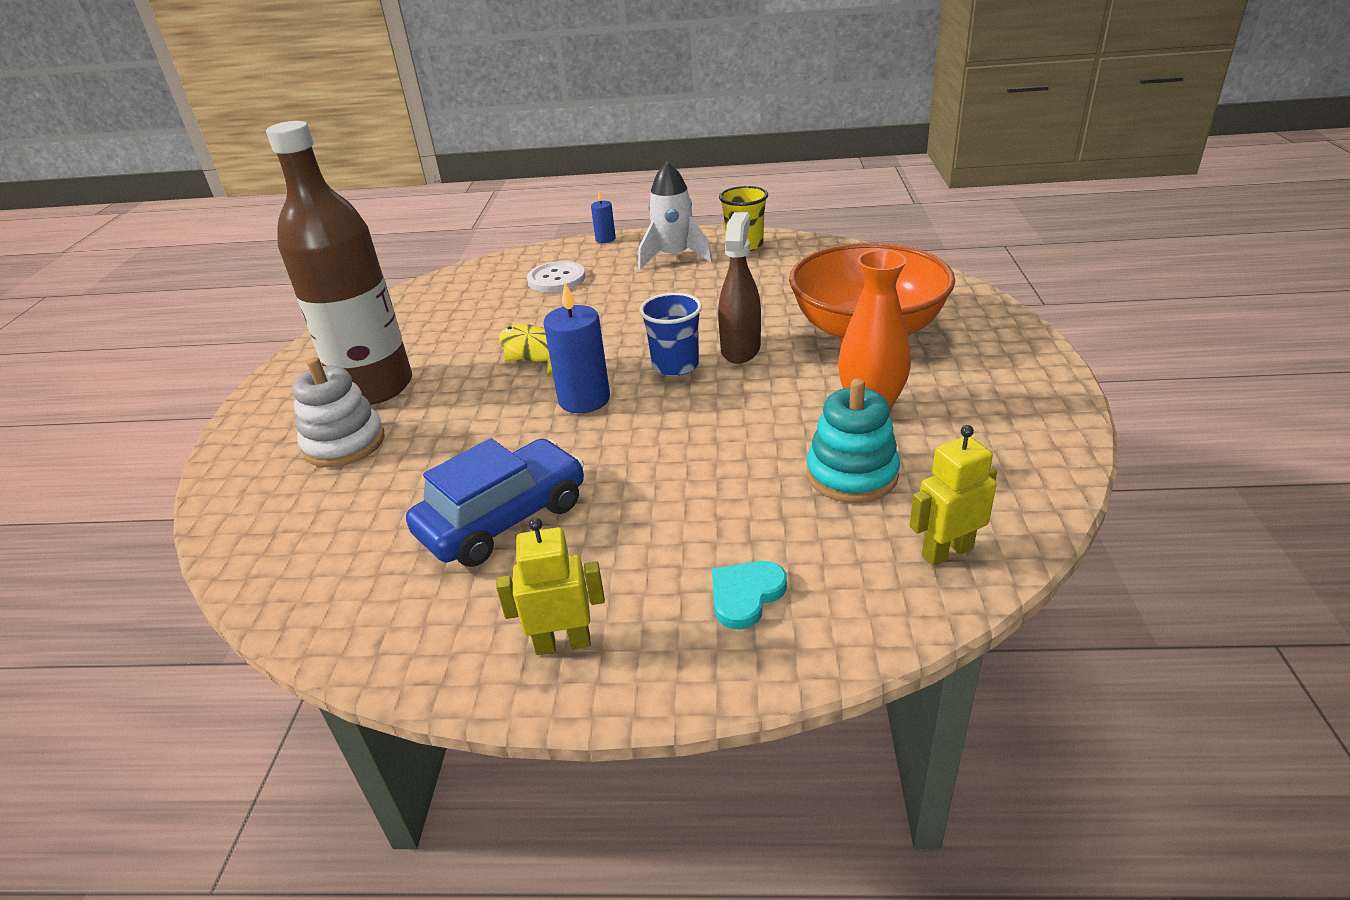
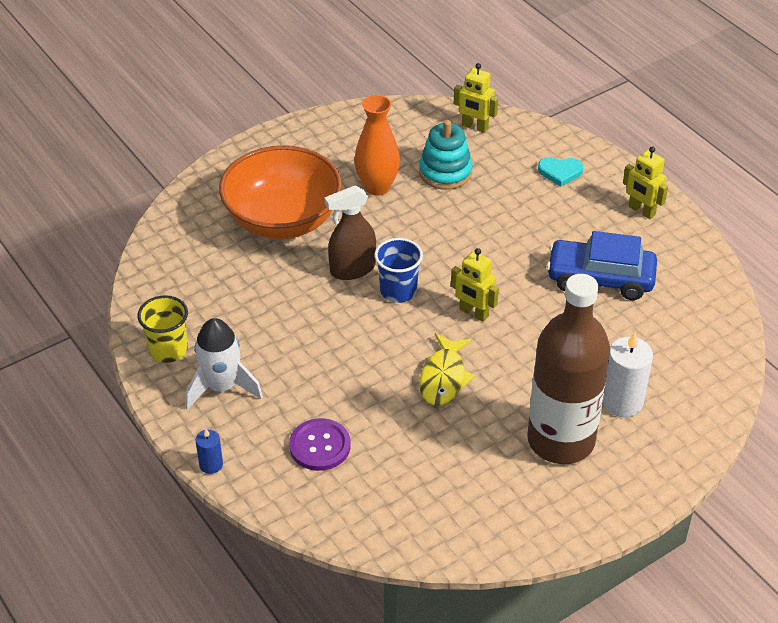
camera: 130 degrees left, 10 degrees up
white stacking toy [292,357,384,467] -> white candle [603,332,653,417]
white button [527,261,586,292] -> purple button [289,418,350,471]
blue candle [543,282,610,413] -> yellow robot [451,248,499,322]

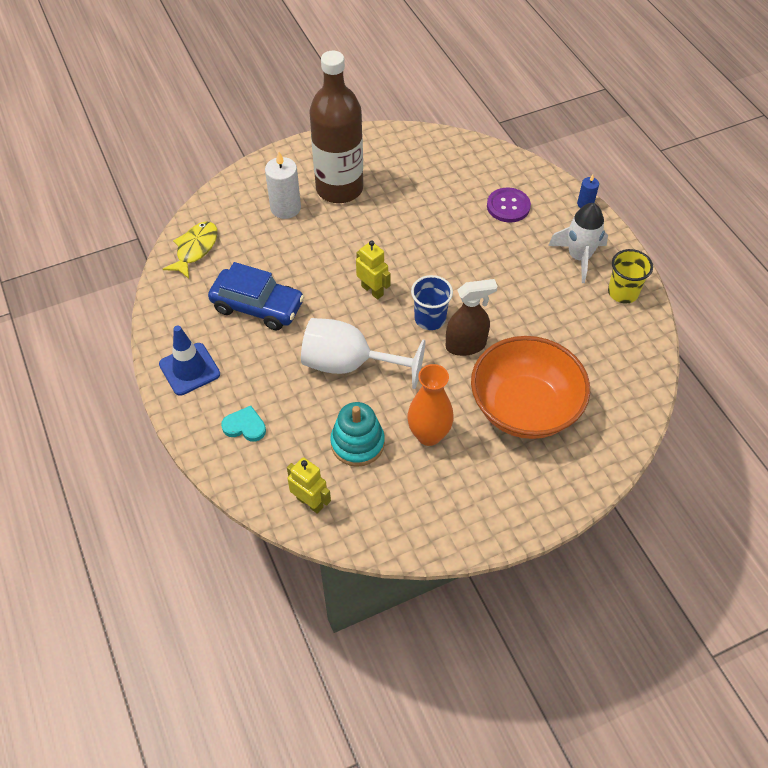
camera: 170 degrees left, 10 degrees up
yellow fish [419,333,475,406] -> yellow fish moved to [163,221,218,279]
yellow robot [623,146,668,219] -> blue traffic cone [159,325,220,396]
none -> white goblet [301,318,425,389]

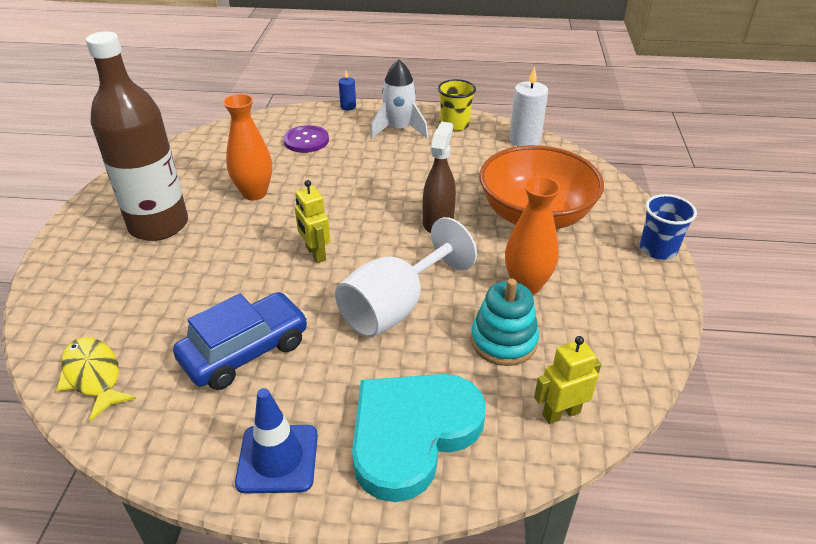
camera: 60 degrees left, 15 degrees down
turquoise heart [221,406,266,442] -> turquoise heart [352,374,486,502], size x2.40
white candle [265,151,301,219] -> white candle moved to [509,66,548,146]
yellow robot [356,240,391,299] -> yellow robot turned 105 degrees counterclockwise [295,180,330,263]
blue cup [411,275,453,330] -> blue cup moved to [640,194,697,260]
none -> orange vase [223,94,272,200]

